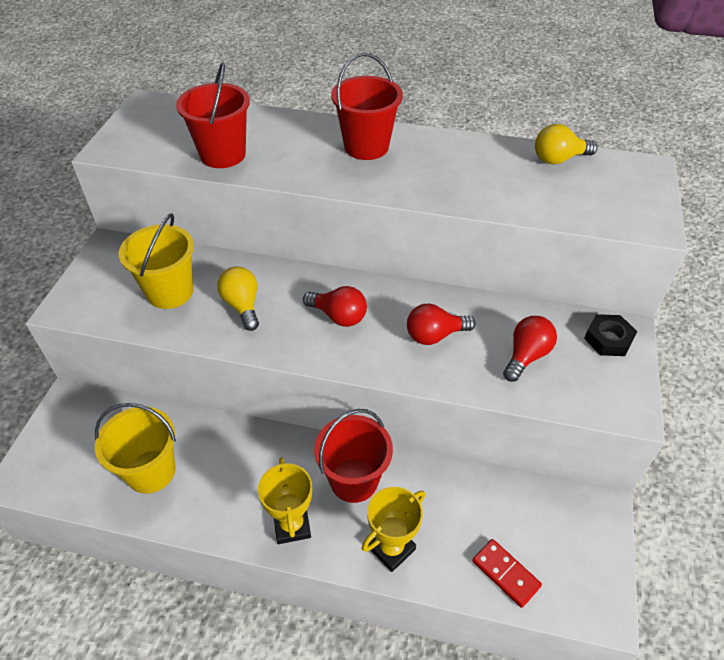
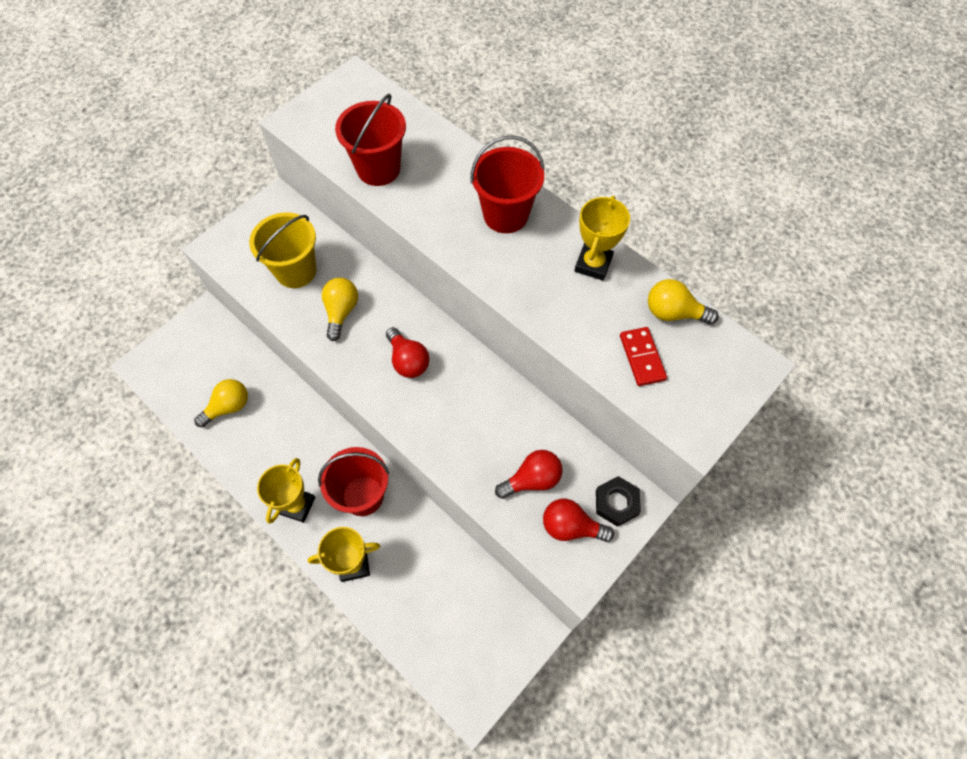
camera: 30 degrees right, 15 degrees up
yellow bucket [95,403,176,494] -> yellow light bulb [194,379,248,428]
red light bulb [407,304,476,345] -> red light bulb moved to [543,499,614,542]
red domino [472,539,542,608] -> red domino moved to [620,327,667,386]
none -> yellow trophy [574,196,630,281]

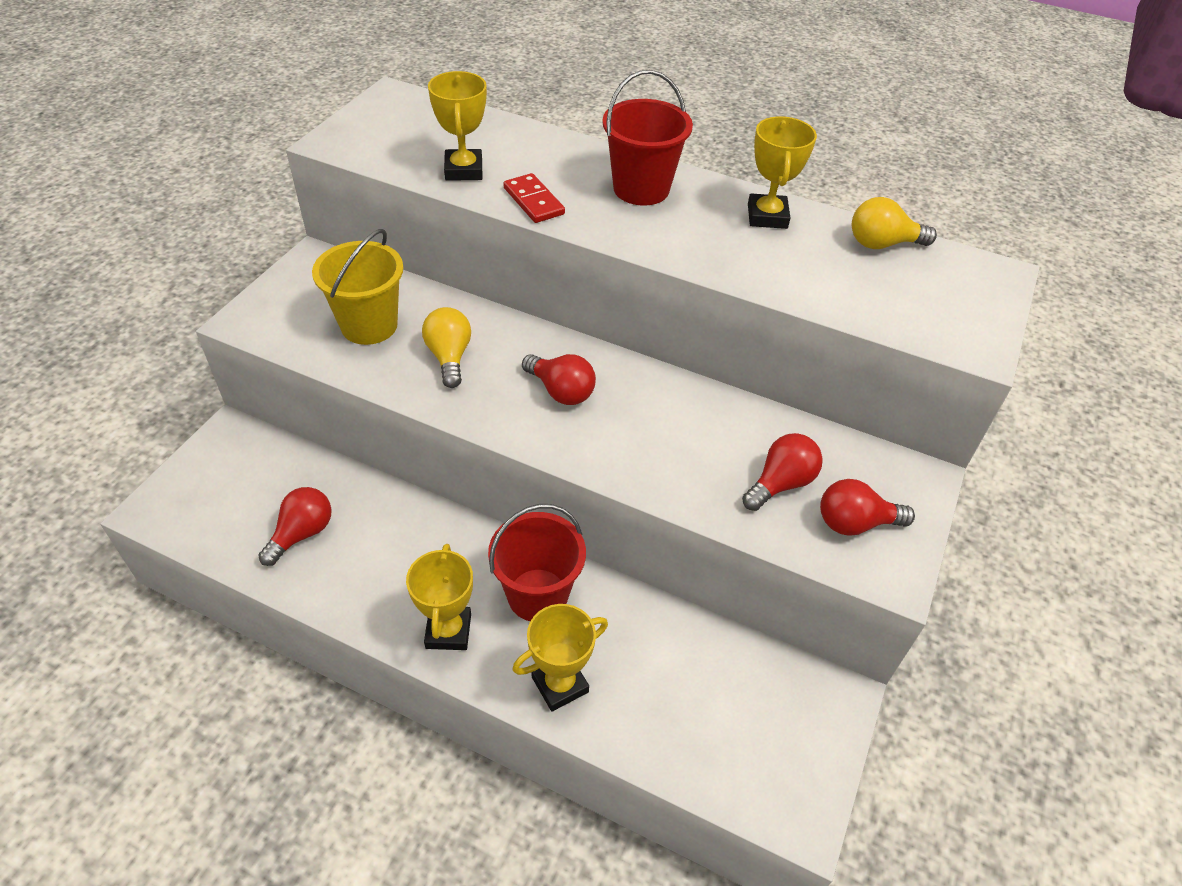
camera: 20 degrees left, 15 degrees down
yellow light bulb [194,379,248,428] -> red light bulb [258,487,332,566]
red bucket [335,94,406,186] -> yellow trophy [428,71,487,181]
black nut [596,476,641,527] -> none
red domino [620,327,667,386] -> red domino moved to [503,173,565,223]

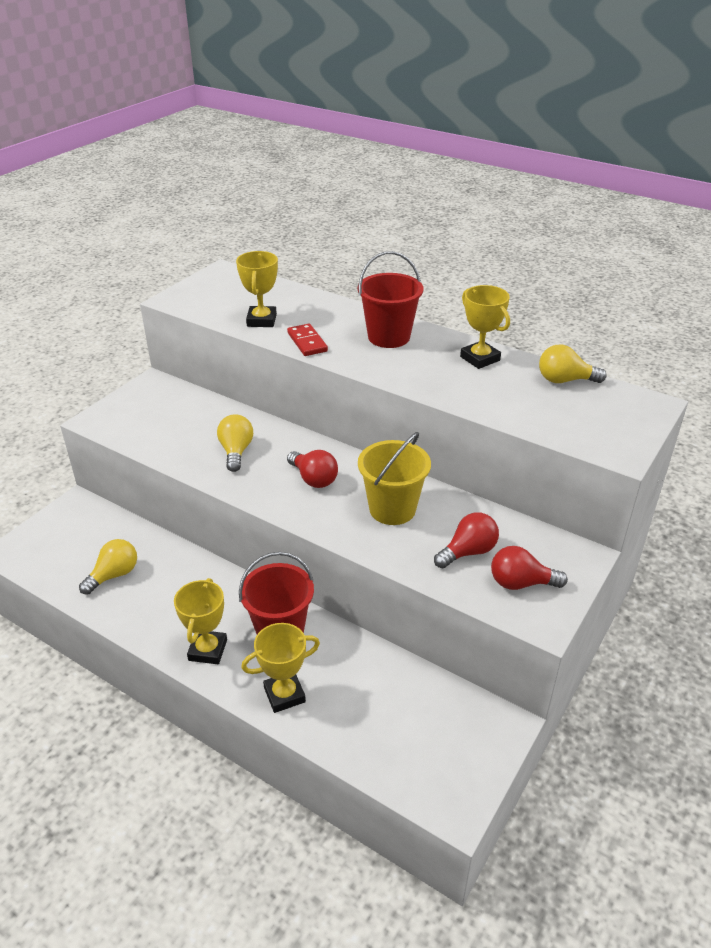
camera: 10 degrees right, 10 degrees down
red light bulb [258,487,332,566] -> yellow light bulb [79,539,137,595]
yellow bucket [312,229,403,345] -> yellow bucket moved to [358,432,431,525]
yellow trophy [748,116,817,229] -> yellow trophy turned 45 degrees counterclockwise [460,285,510,369]

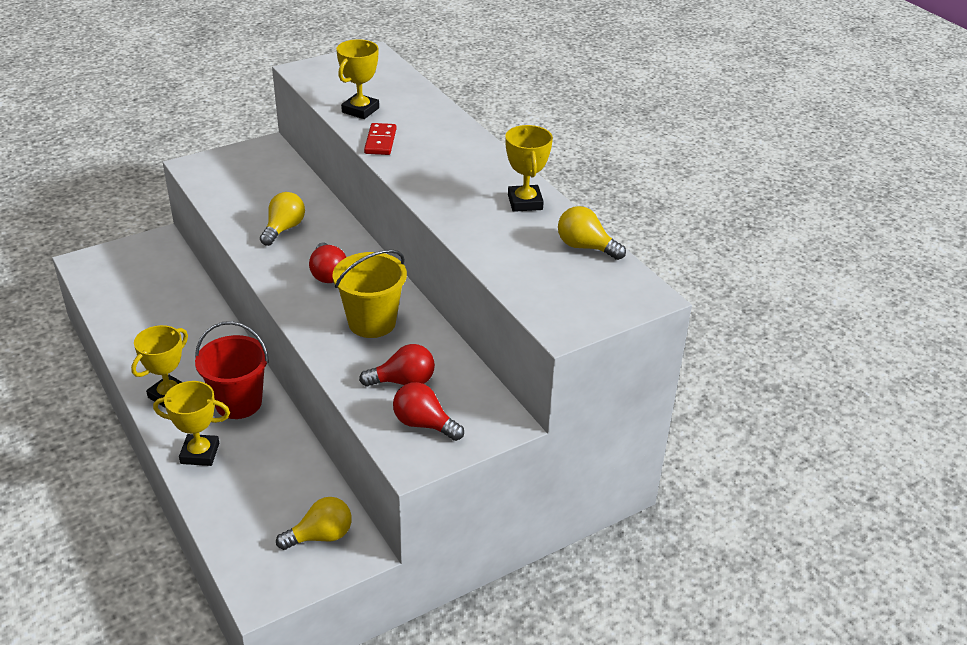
camera: 25 degrees right, 0 degrees up
yellow light bulb [79,539,137,595] -> yellow light bulb moved to [276,497,352,550]
red bucket [358,251,423,348] -> none

